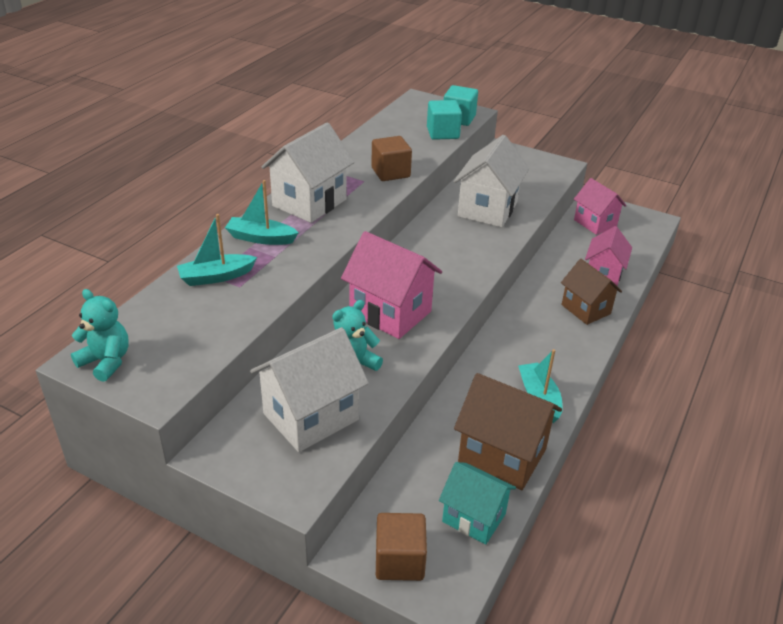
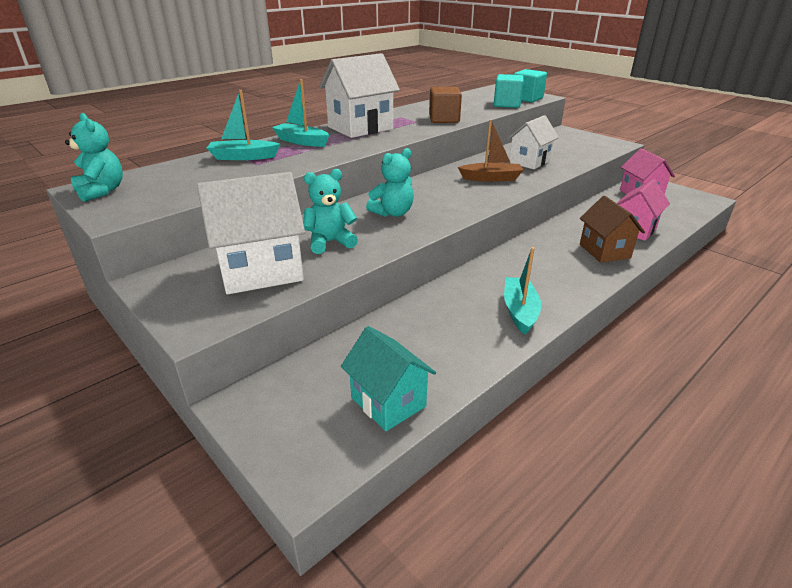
camera: 20 degrees right, 5 degrees down
pink house [341,231,442,339] -> turquoise teddy bear [366,148,414,217]
brown cube [376,513,427,581] -> none
white house [453,135,530,227] -> white house [507,115,559,169], size x0.66
brown house [454,373,562,490] -> none
none -> brown boat [458,119,523,182]

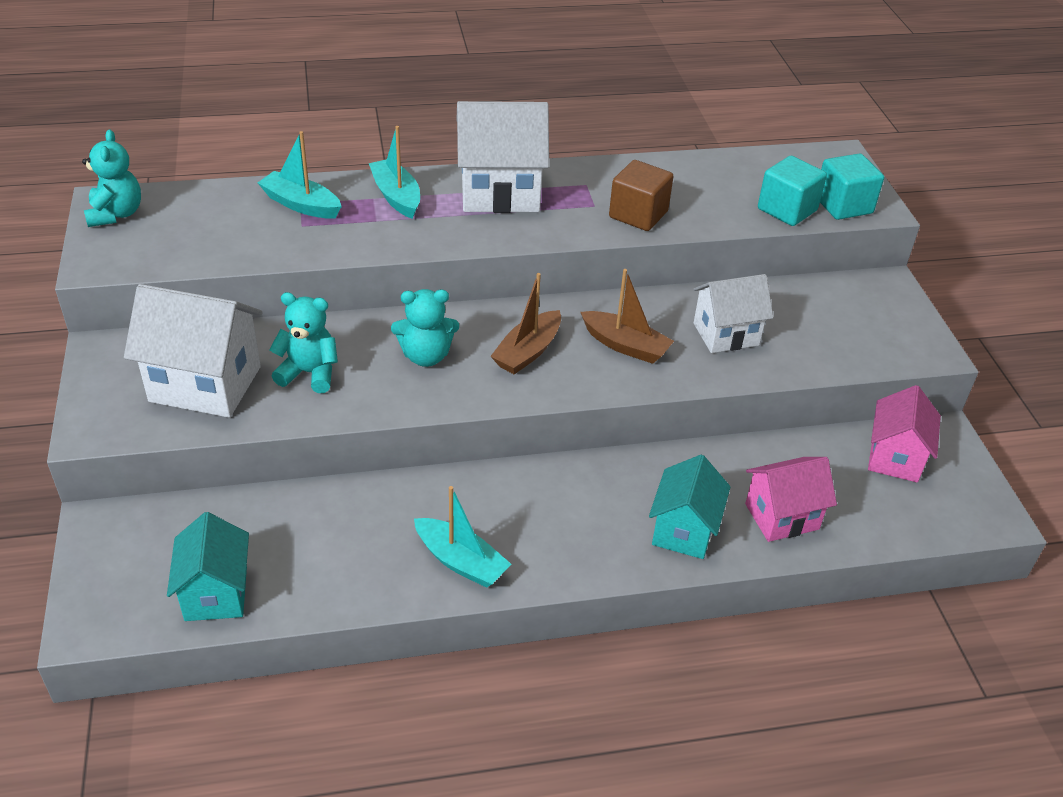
camera: 30 degrees right, 10 degrees up
turquoise boat [504,247,541,335] -> turquoise boat turned 90 degrees clockwise [414,486,511,588]
brown house [580,196,645,263] -> turquoise house [649,455,731,559]
none -> brown boat [490,273,561,374]

